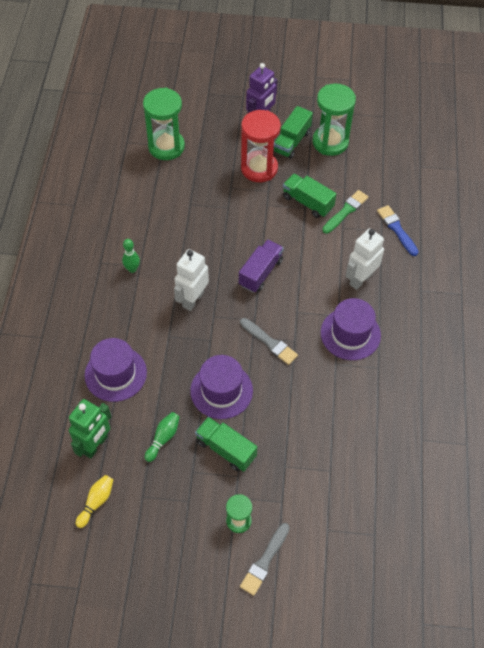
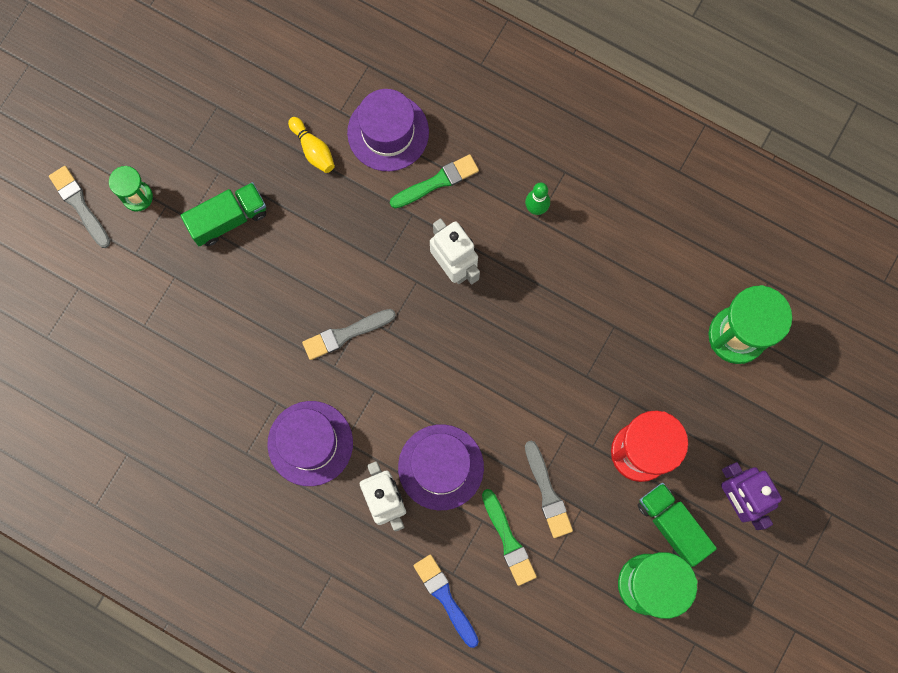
camera: 115 degrees right, 20 degrees up
green robot [69,399,111,459] -> none
yellow bowling pin [76,475,113,528] -> yellow bowling pin moved to [288,117,335,173]
green bowling pin [145,412,180,462] -> none
purple hat [190,355,253,419] -> purple hat moved to [398,424,484,510]
purple truck [239,239,284,293] -> none
green truck [283,173,336,218] -> grey brush [525,441,573,538]
blue brush [377,205,419,256] -> blue brush turned 120 degrees counterclockwise [413,554,479,648]
none -> green brush [390,154,479,209]

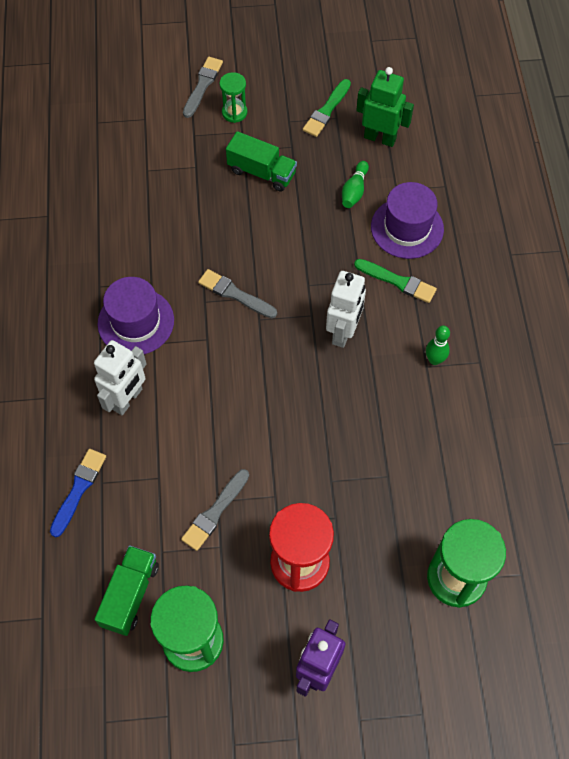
camera: 55 degrees right, 15 degrees down
yellow bowling pin [288,117,335,173] -> green bowling pin [342,161,369,208]
purple hat [398,424,484,510] -> none
green brush [482,489,537,586] -> green brush moved to [303,79,351,137]
green truck [638,483,717,567] -> green truck moved to [94,546,159,636]
none -> green robot [356,67,414,147]

